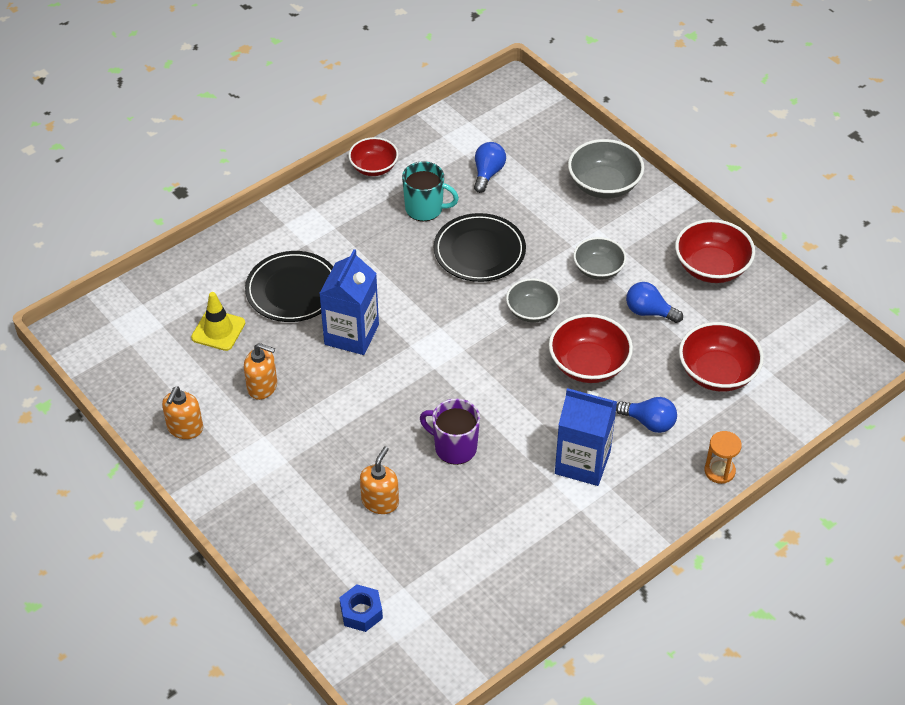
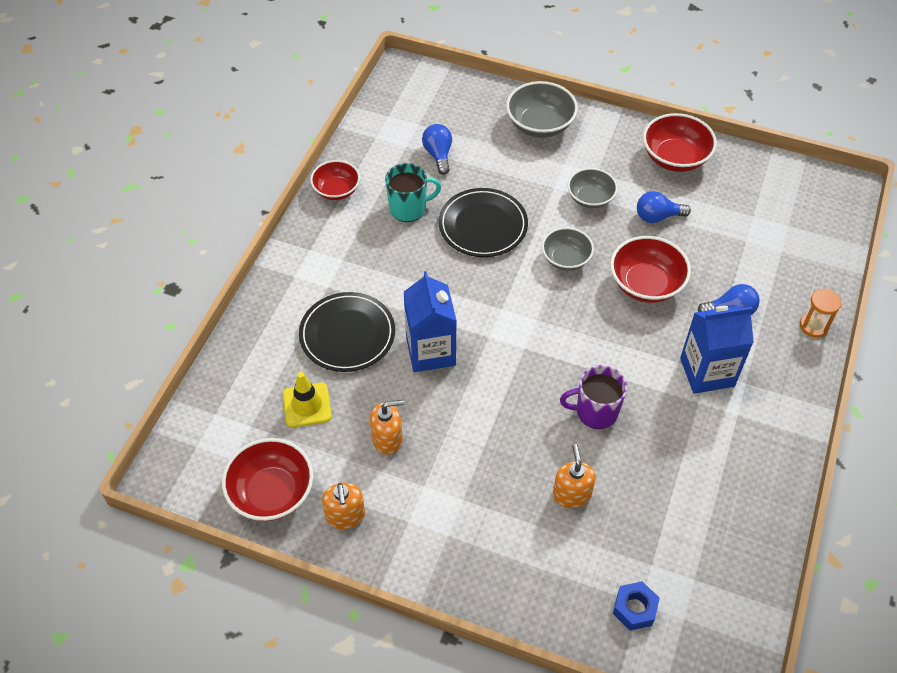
camera: 30 degrees left, 5 degrees up
red bowl [679,322,764,392] -> red bowl moved to [222,438,313,521]

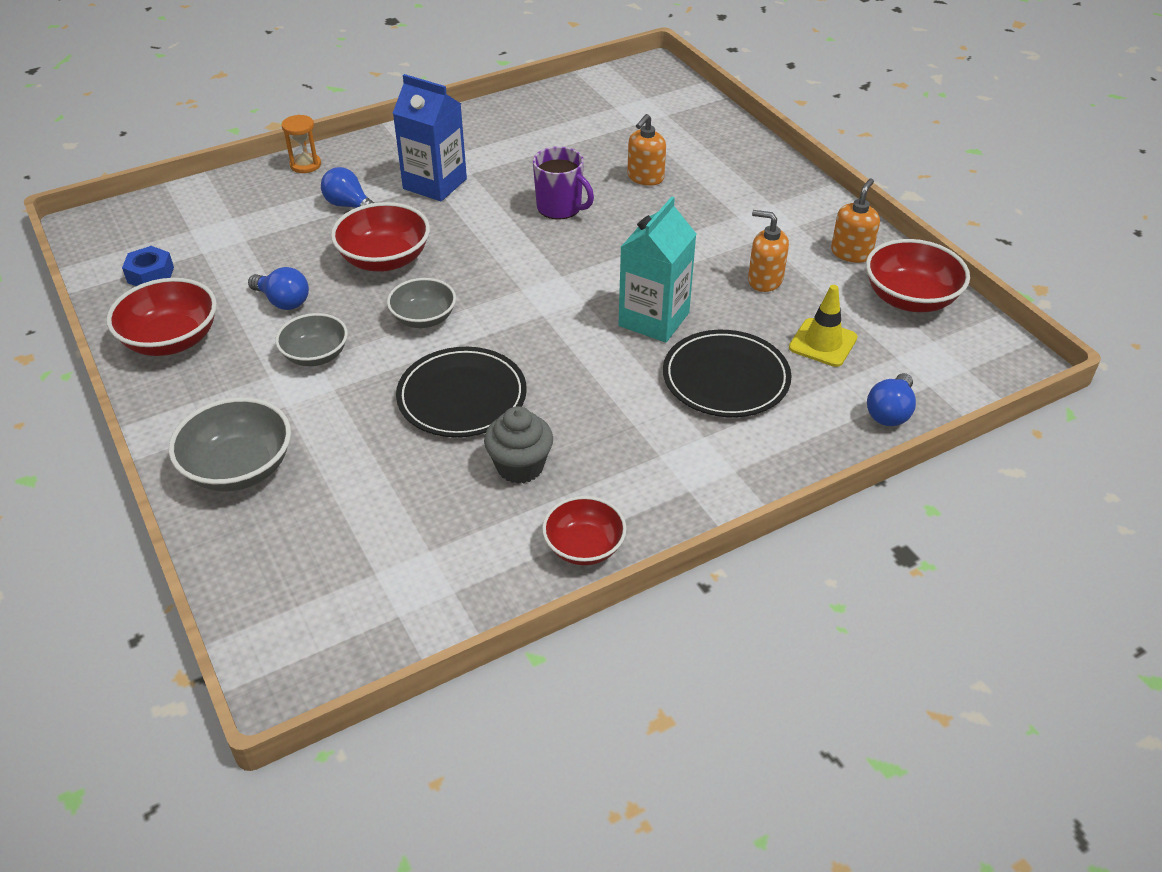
camera: 140 degrees left, 10 degrees down
turquoise mug [385,163,441,222] -> grey cupcake [484,406,553,484]
blue carton [404,271,457,372] -> turquoise carton [619,197,696,343]
blue light bulb [422,124,452,175] -> blue light bulb moved to [867,373,916,426]
blue nut [613,581,660,630] -> blue nut moved to [122,246,174,286]

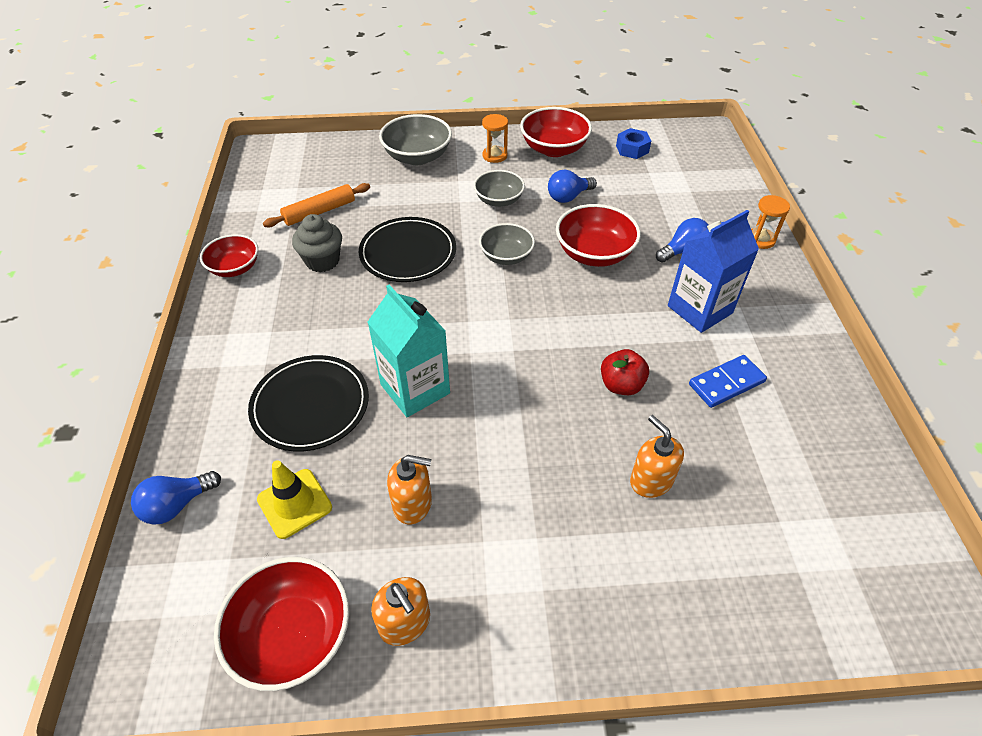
camera: 115 degrees right, 5 degrees up
purple mug [533,146,594,219] -> red apple [601,349,649,395]
orange soap dispenser [748,210,789,292] -> orange soap dispenser turned 45 degrees clockwise [387,455,432,525]
blue light bulb [867,373,916,426] -> blue light bulb turned 90 degrees counterclockwise [131,471,221,525]
none -> orange rolling pin [263,183,370,228]
none -> orange hourglass [482,114,508,163]
none -> blue domino [689,355,767,408]

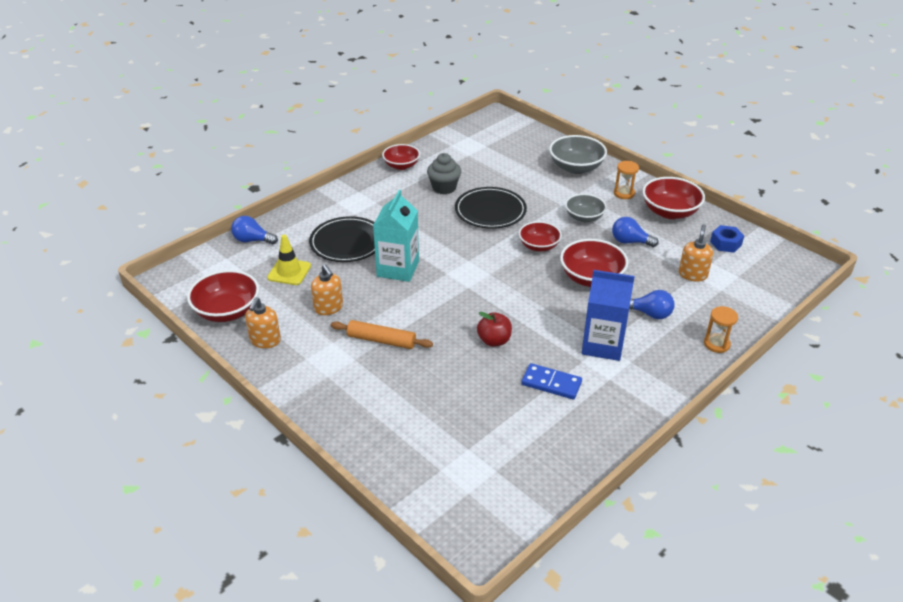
camera: 50 degrees right, 10 degrees down
orange rolling pin [263,183,370,228] -> orange rolling pin moved to [331,320,433,349]
grey bowl [479,223,535,265] -> red bowl [519,221,562,252]
orange soap dispenser [630,415,684,498] -> orange soap dispenser moved to [679,224,713,281]

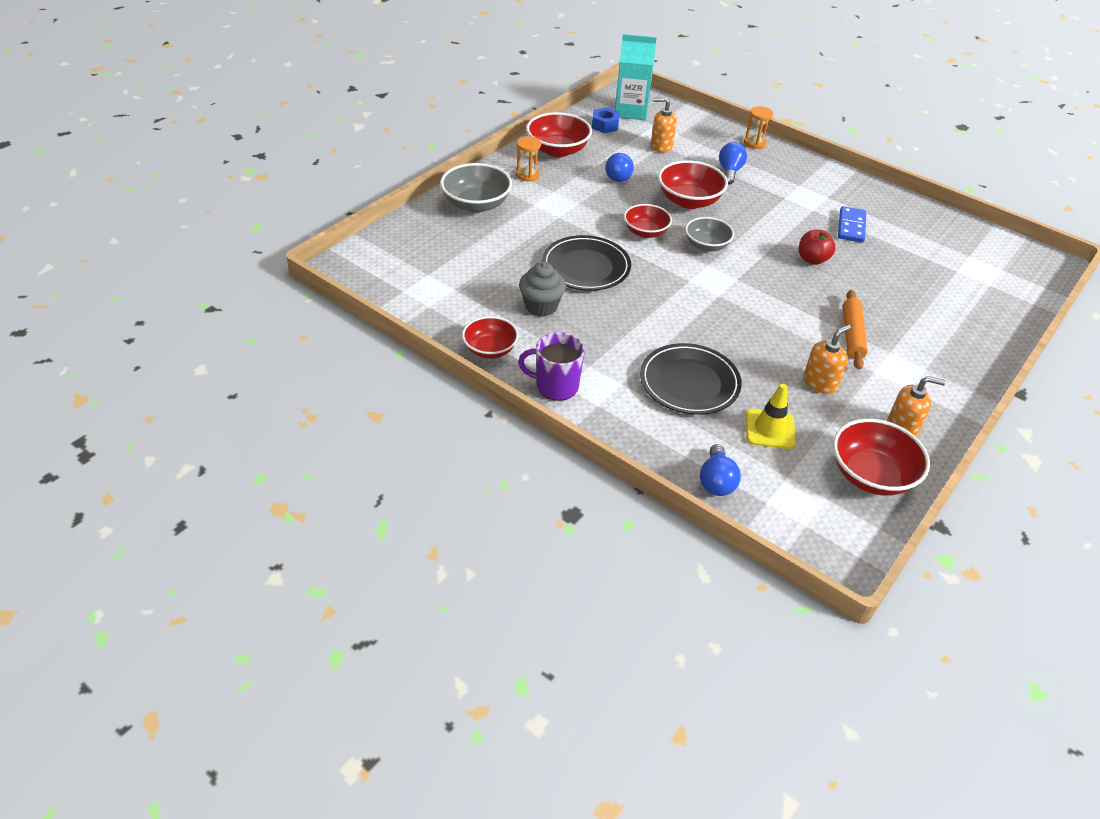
camera: 100 degrees left, 5 degrees up
turquoise carton [373,190,419,282] -> turquoise carton moved to [615,34,657,120]
grey bowl [565,194,607,222] -> grey bowl moved to [685,217,734,252]
blue carton [582,270,635,361] -> none
none -> purple mug [518,332,585,401]

